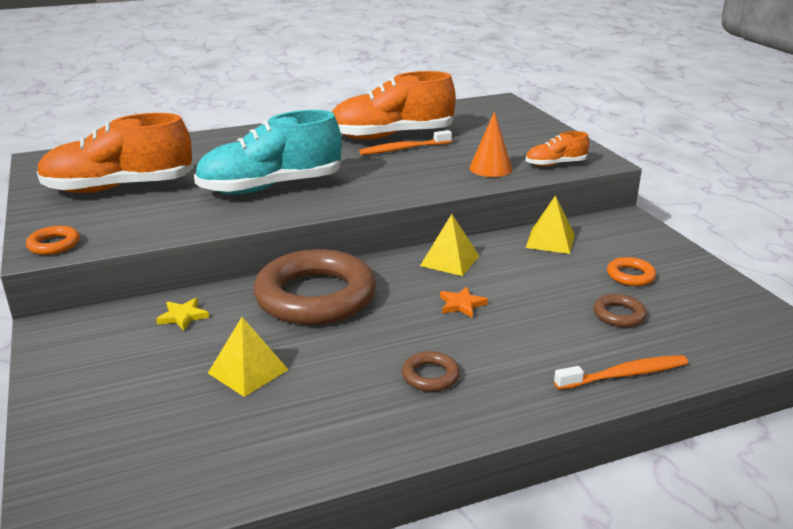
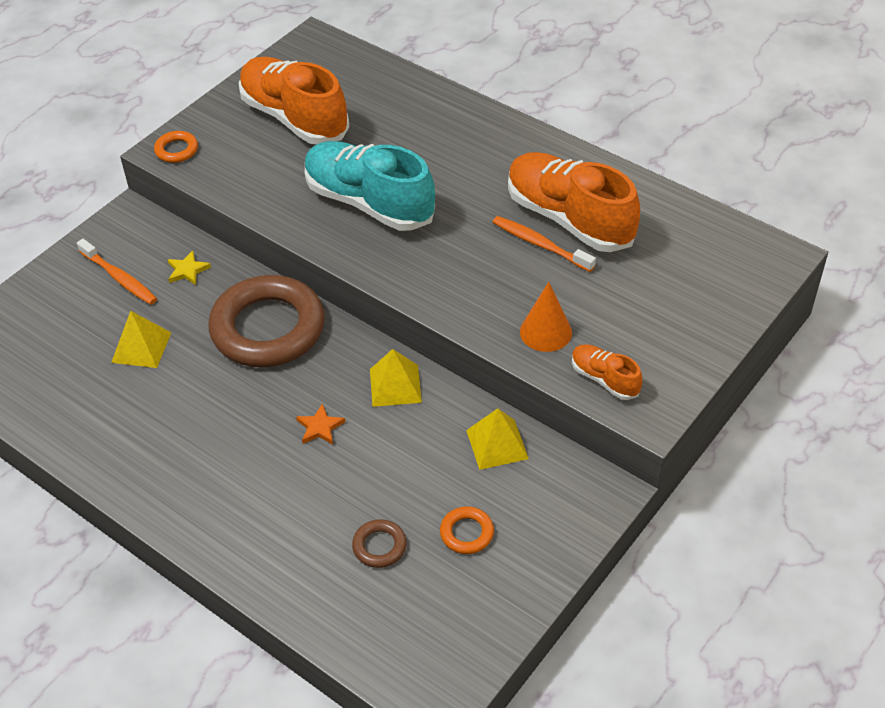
camera: 60 degrees right, 20 degrees up
brown ring [402,351,460,392] -> none
orange toothbrush [554,355,688,390] -> orange toothbrush moved to [77,239,157,305]

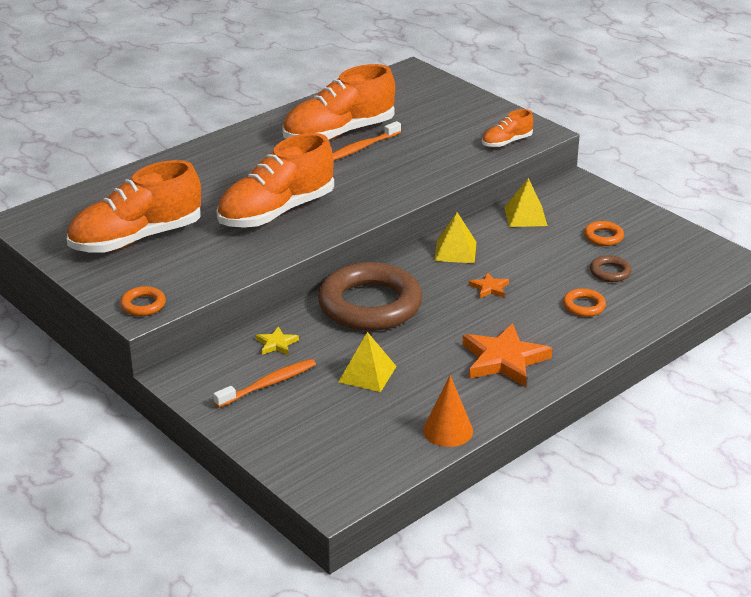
camera: 80 degrees left, 15 degrees down
turquoise shoe [305,141,435,231] -> orange shoe [217,133,334,228]
orange cone [520,282,572,352] -> orange cone moved to [423,375,473,447]
none -> orange star [462,323,552,387]
none -> orange ring [563,288,606,317]

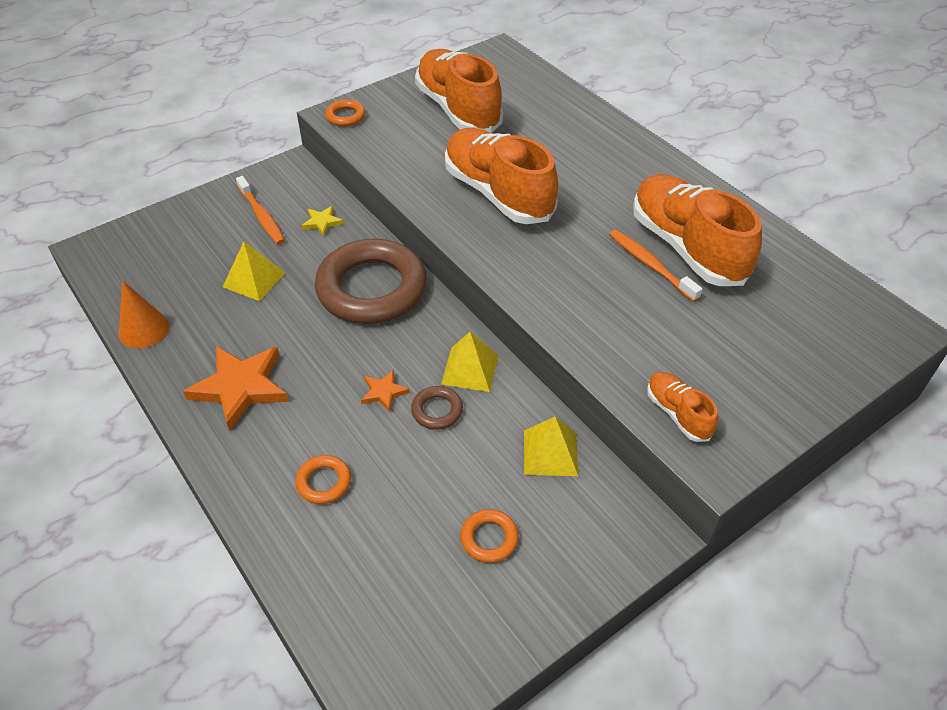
camera: 95 degrees right, 15 degrees up
brown ring [590,255,631,282] -> brown ring moved to [411,386,463,430]

